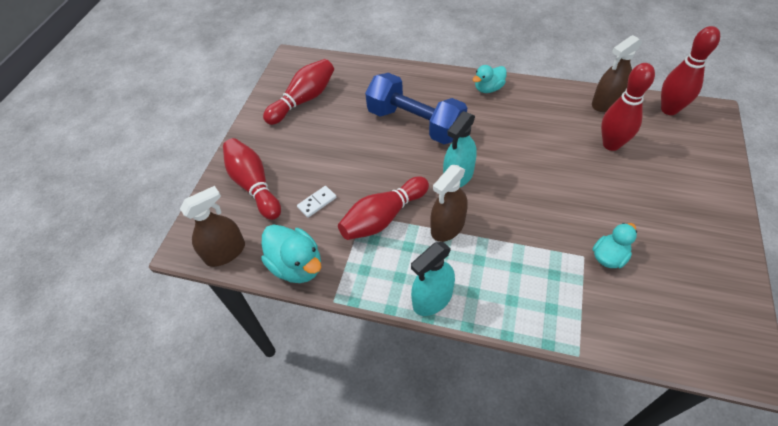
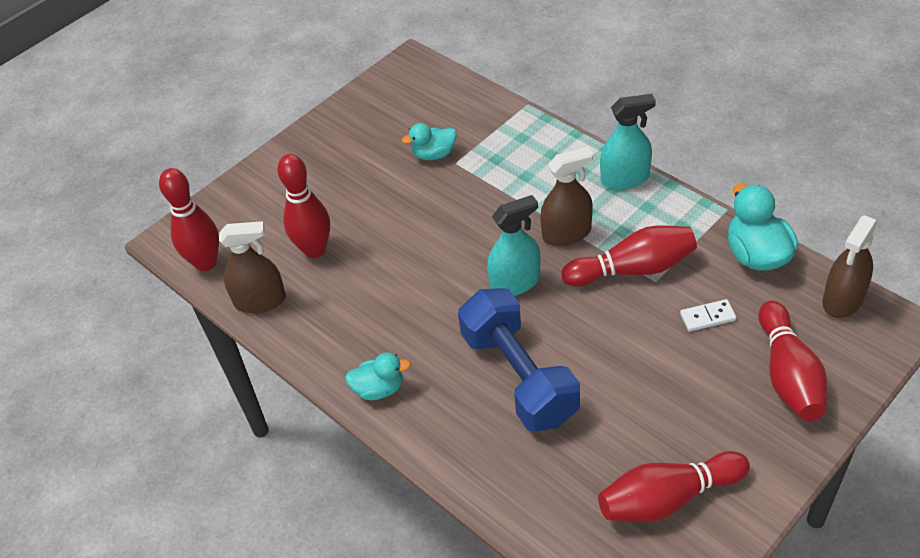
camera: 150 degrees left, 5 degrees down
brown spray bottle [180,186,245,267] -> brown spray bottle turned 45 degrees counterclockwise [822,215,878,318]

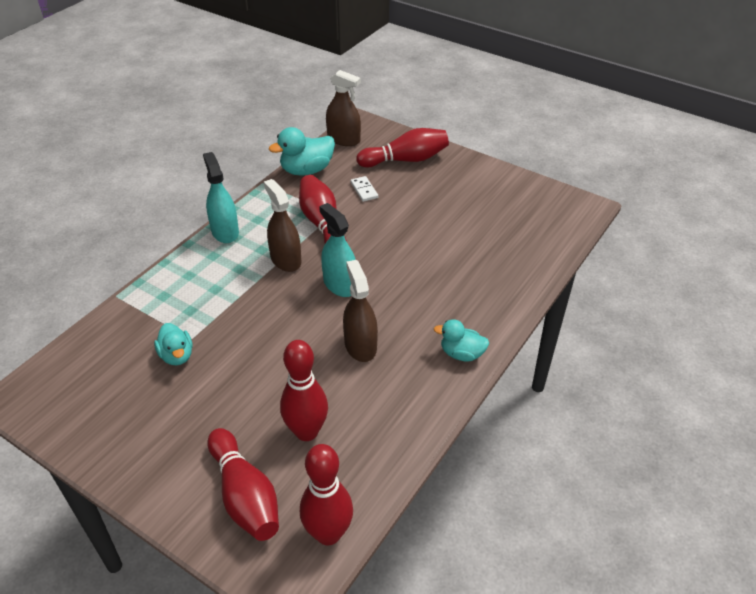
camera: 105 degrees left, 5 degrees down
brown spray bottle [219,221,286,313] -> brown spray bottle moved to [343,260,378,362]
turquoise duck [345,352,411,400] -> turquoise duck turned 60 degrees counterclockwise [434,319,489,362]
blue dumbbell [458,288,580,432] -> none
red bowling pin [598,451,750,522] -> red bowling pin moved to [208,428,279,541]

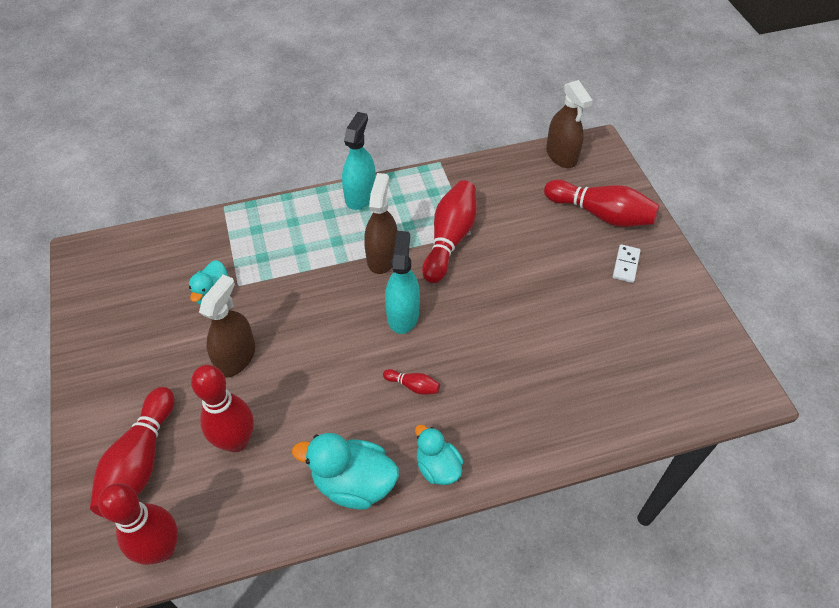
camera: 40 degrees right, 10 degrees up
turquoise duck [269,127,335,176] -> turquoise duck moved to [292,433,399,510]
brown spray bottle [343,260,378,362] -> brown spray bottle moved to [199,275,255,378]
white domino [351,176,378,202] -> white domino moved to [613,244,641,283]
none -> red bowling pin [383,369,440,395]

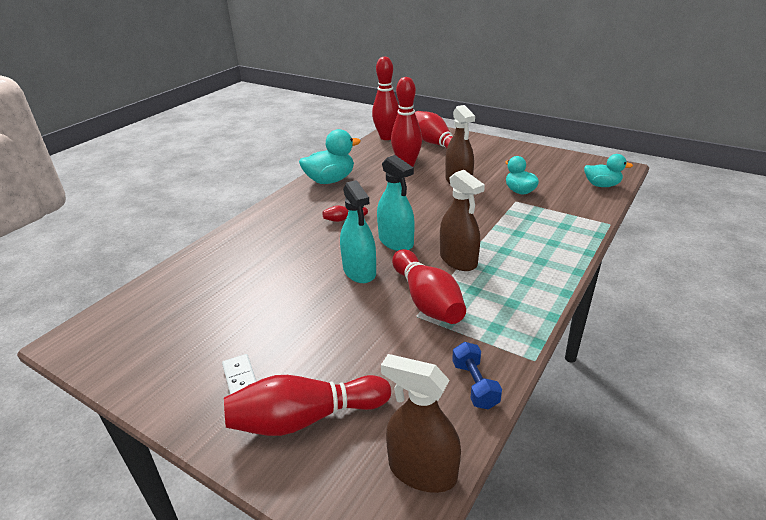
camera: 140 degrees right, 20 degrees down
turquoise spray bottle [342,112,376,210] -> turquoise spray bottle moved to [340,180,376,283]
turquoise duck [415,424,464,485] -> turquoise duck moved to [584,154,633,187]
none -> blue dumbbell [452,342,502,409]

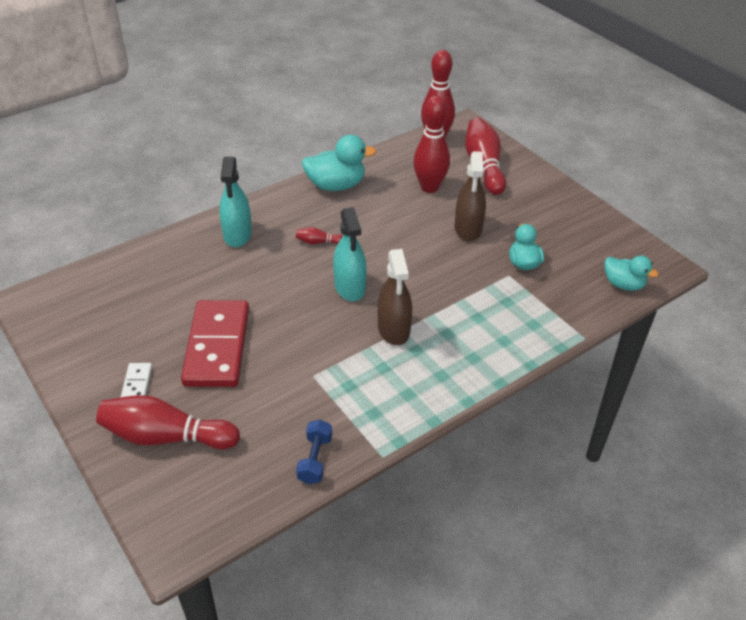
camera: 20 degrees right, 10 degrees up
turquoise spray bottle [340,180,376,283] -> turquoise spray bottle moved to [219,157,252,247]
brown spray bottle [381,354,461,493] -> none
red bowling pin [392,249,466,324] -> none
none -> red domino [181,300,249,387]

